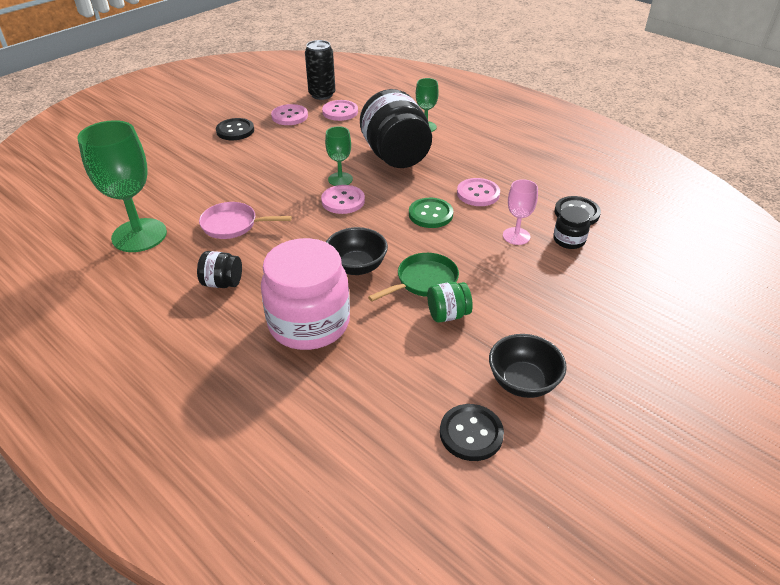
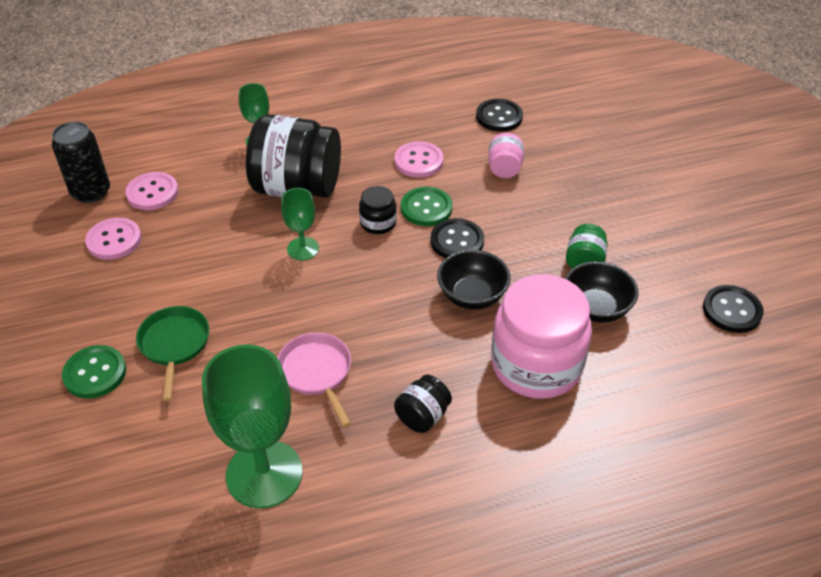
camera: 60 degrees left, 5 degrees up
pink pan [199,202,292,239] -> pink pan turned 120 degrees clockwise [278,333,351,427]
black button [216,118,254,140] -> black button moved to [431,218,484,258]
pink button [321,185,365,214] -> none
green pan [368,253,459,301] -> green pan moved to [136,306,209,401]
black bowl [489,334,567,398] -> black bowl moved to [565,261,639,323]
pink goblet [503,179,538,245] -> pink jar [488,133,524,178]
black jar [553,206,590,249] -> black jar moved to [359,186,397,234]
none -> green button [62,345,126,398]

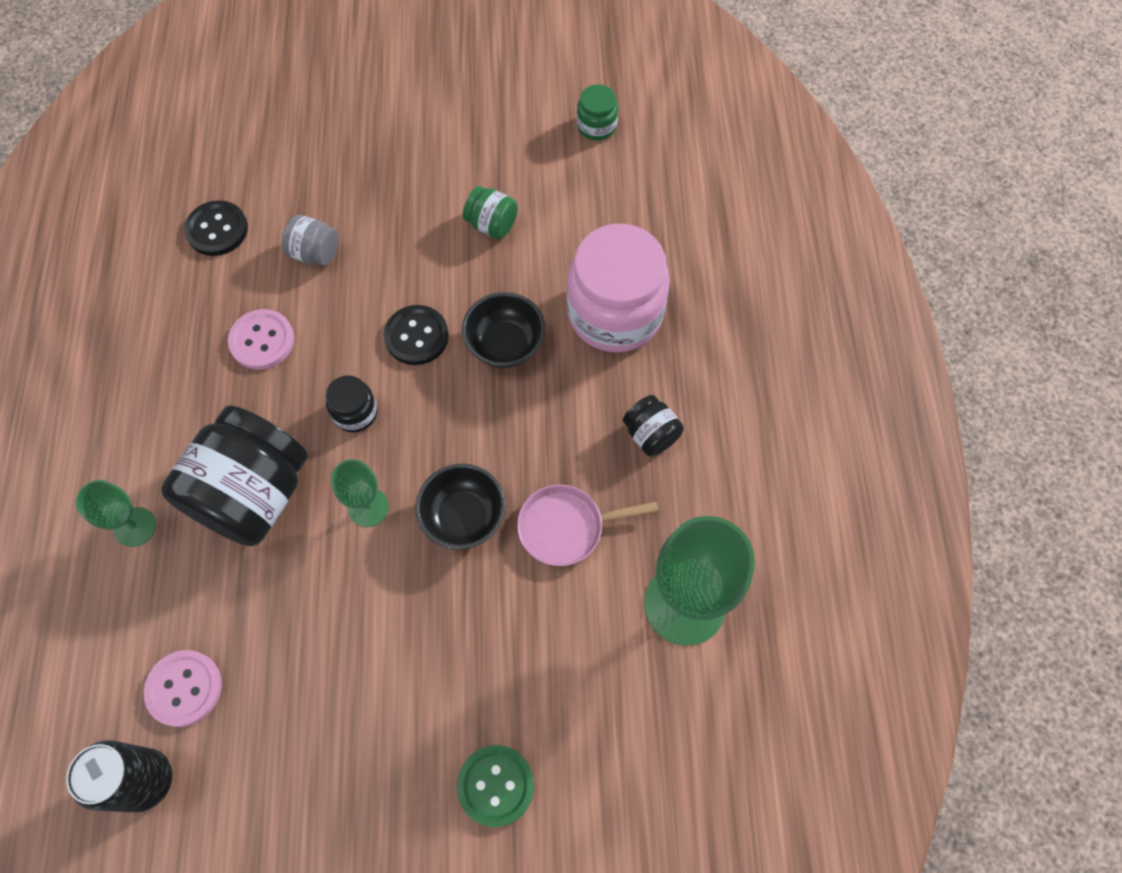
camera: 75 degrees left, 20 degrees up
pink button [85,218,141,260] -> none
green pan [136,306,209,401] -> none
green button [401,187,452,226] -> none
pink jar [488,133,524,178] -> grey jar [282,215,339,266]
black bowl [565,261,639,323] -> black bowl moved to [416,464,506,550]
black button [703,285,764,333] -> green jar [577,84,618,140]

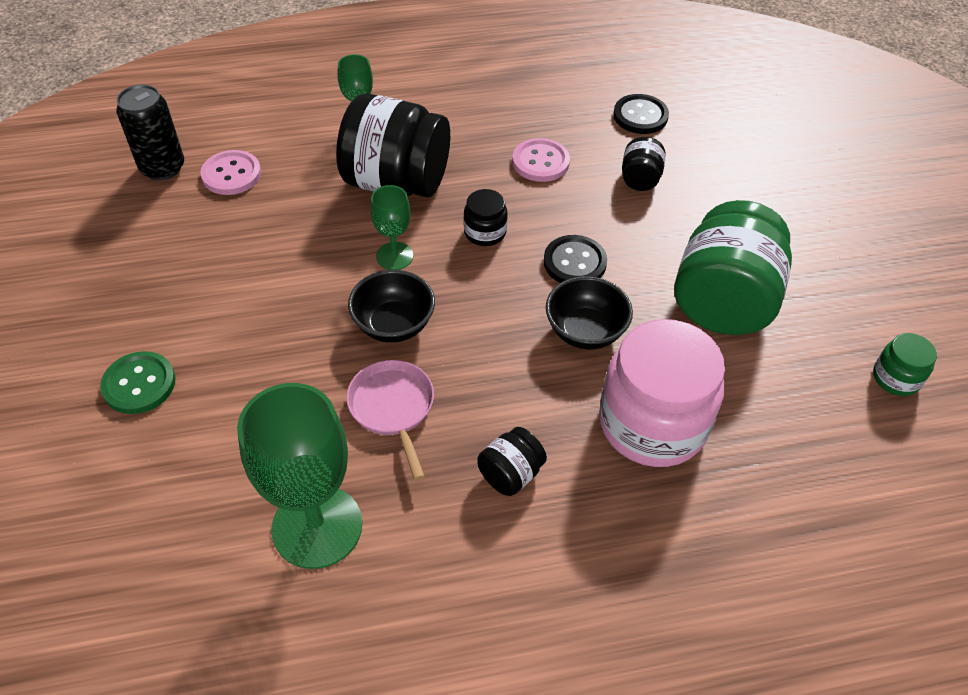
camera: 80 degrees right, 15 degrees down
grey jar [282,215,339,266] -> black jar [622,137,666,191]
green jar [463,186,518,239] -> green jar [674,200,792,335], size x2.19

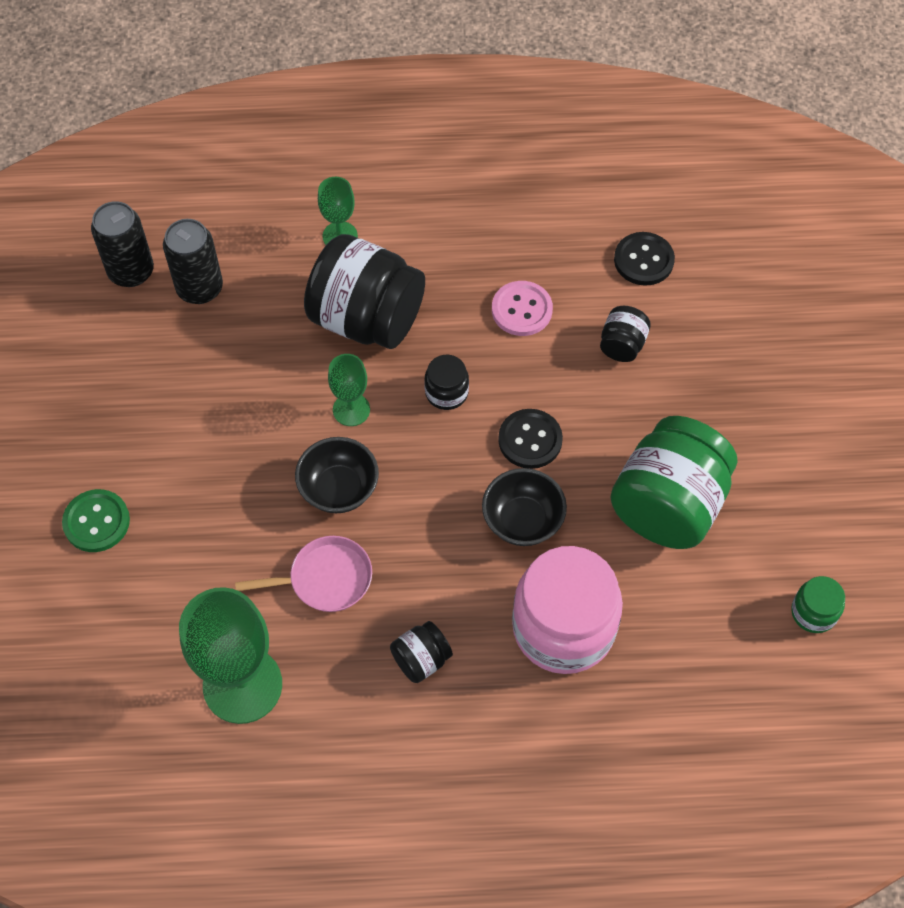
camera: 10 degrees right, 10 degrees up
pink button [200,150,261,195] -> black can [163,219,223,304]
pink pan [346,360,434,480] -> pink pan turned 90 degrees clockwise [235,536,372,612]

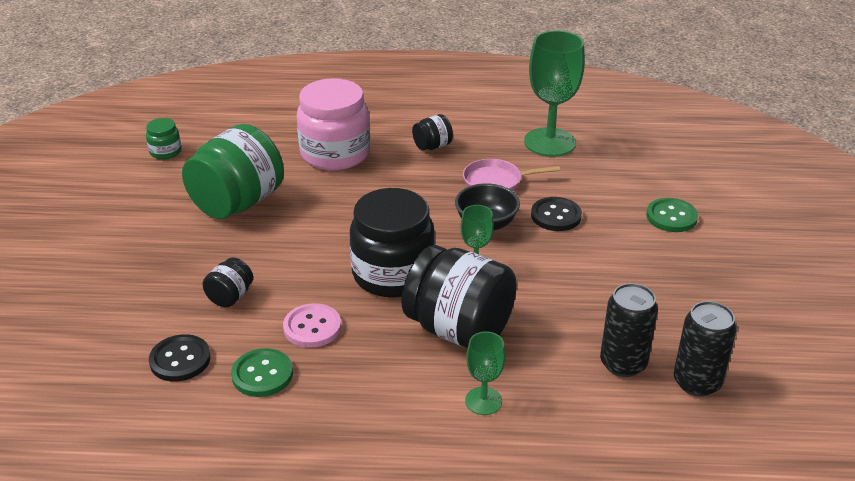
camera: 175 degrees left, 25 degrees down
black jar [424,355,469,410] -> black jar [350,188,435,298], size x2.19
black bowl [482,468,567,546] -> none
black button [498,409,563,469] -> black button moved to [531,197,582,231]
none -> green button [231,348,293,397]

